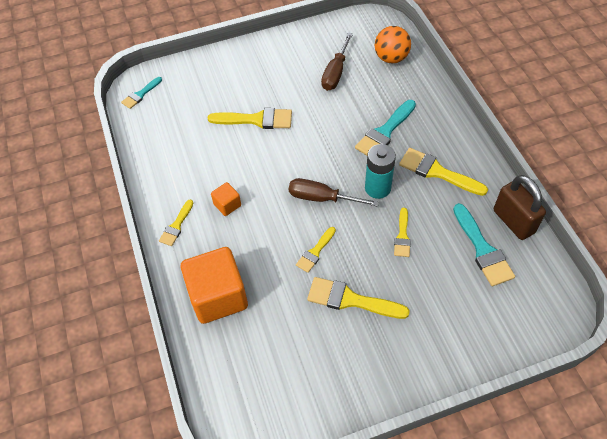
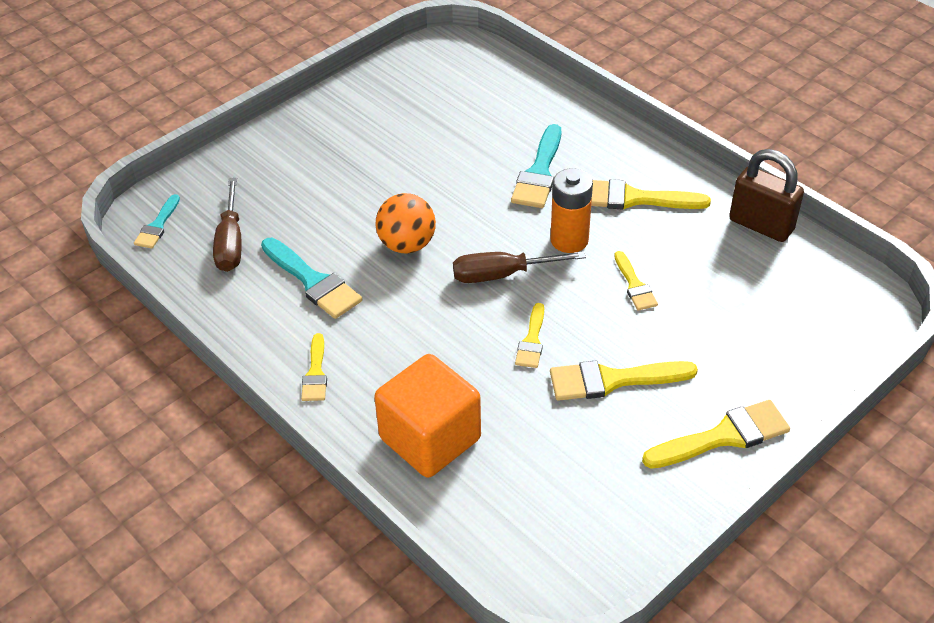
camera: 25 degrees left, 10 degrees down
yellow brush [208,108,292,129] -> yellow brush moved to [642,400,790,469]
orange cube [211,182,241,216] -> none
brown screwdriver [321,33,353,91] -> brown screwdriver moved to [213,178,241,272]
turquoise battery [365,144,396,199] -> orange battery [551,168,593,253]
orange ball [375,26,411,64] -> orange ball moved to [376,193,436,253]
turquoise brush [453,203,515,286] -> turquoise brush moved to [261,238,362,319]

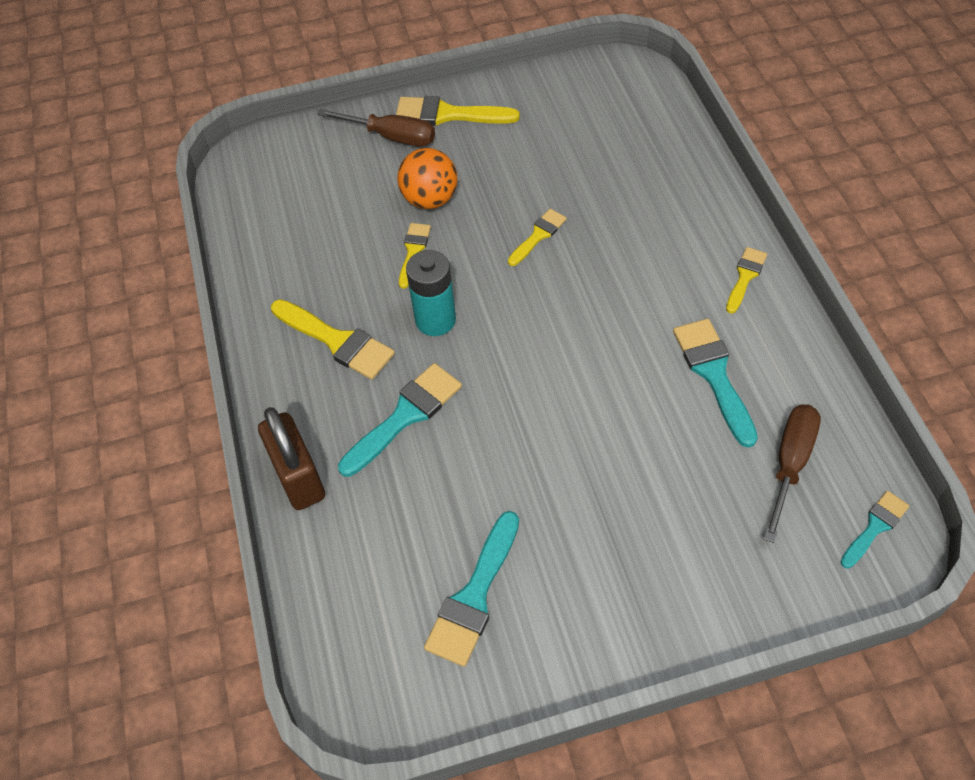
camera: 150 degrees left, 10 degrees up
orange cube [374,354,481,478] -> none
orange ball [376,193,436,253] -> orange ball moved to [397,148,457,209]
brown screwdriver [453,251,586,283] -> brown screwdriver moved to [317,109,435,146]
yellow brush [550,361,698,401] -> none
orange battery [551,168,593,253] -> turquoise battery [406,250,456,336]
brown padlock [729,149,804,242] -> brown padlock moved to [258,407,325,510]
none -> turquoise brush [424,511,519,667]

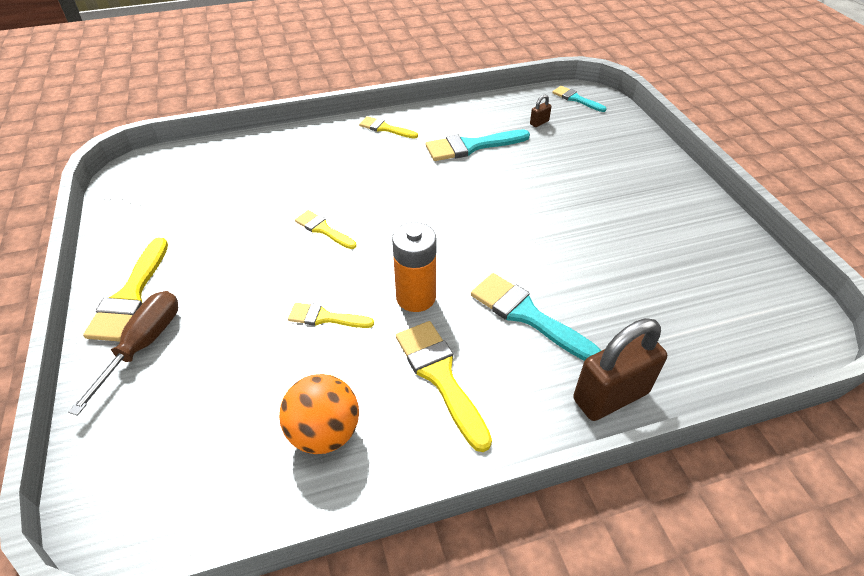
camera: 95 degrees left, 10 degrees down
yellow brush [271,299,395,380] -> yellow brush turned 60 degrees counterclockwise [396,321,492,452]
orange ball [397,148,457,209] -> orange ball moved to [279,374,359,454]
turquoise battery [406,250,456,336] -> orange battery [392,222,436,312]
turquoise brush [424,511,519,667] -> none
brown screwdriver [764,404,821,543] -> brown padlock [530,94,552,127]

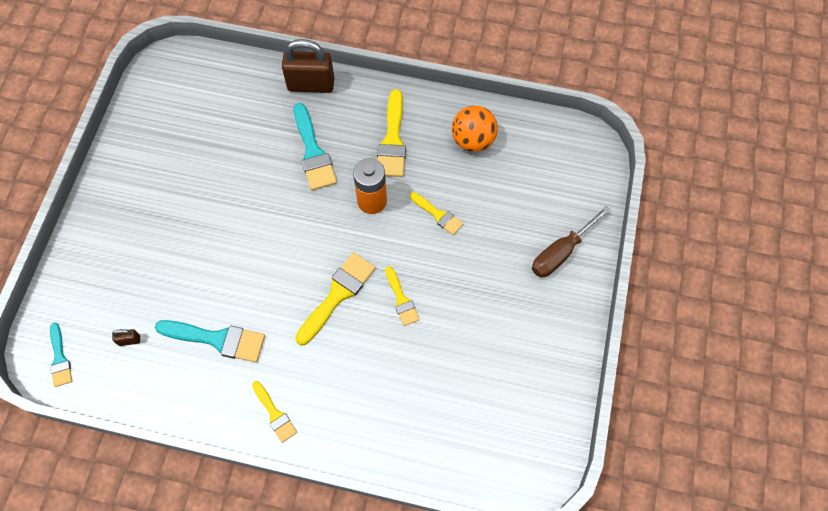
camera: 150 degrees left, 20 degrees up
yellow brush [83,238,168,342] -> yellow brush moved to [295,252,376,346]

